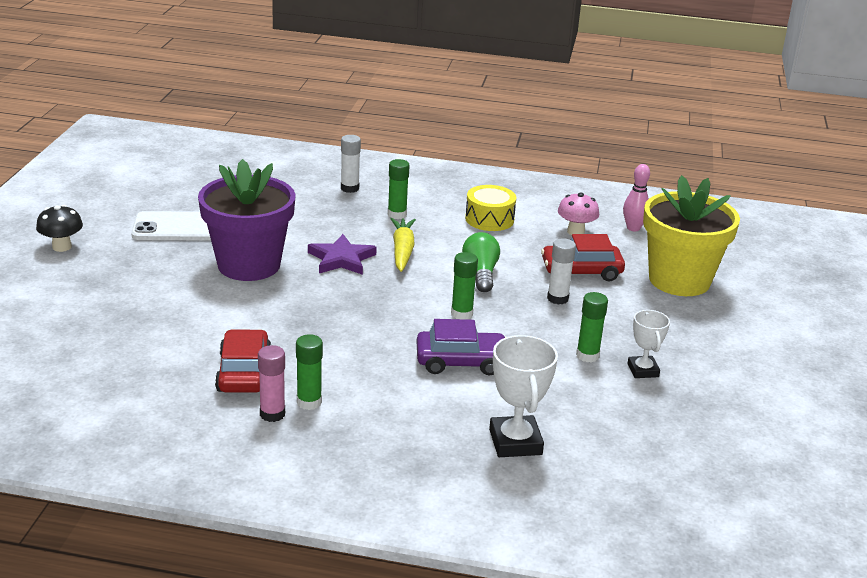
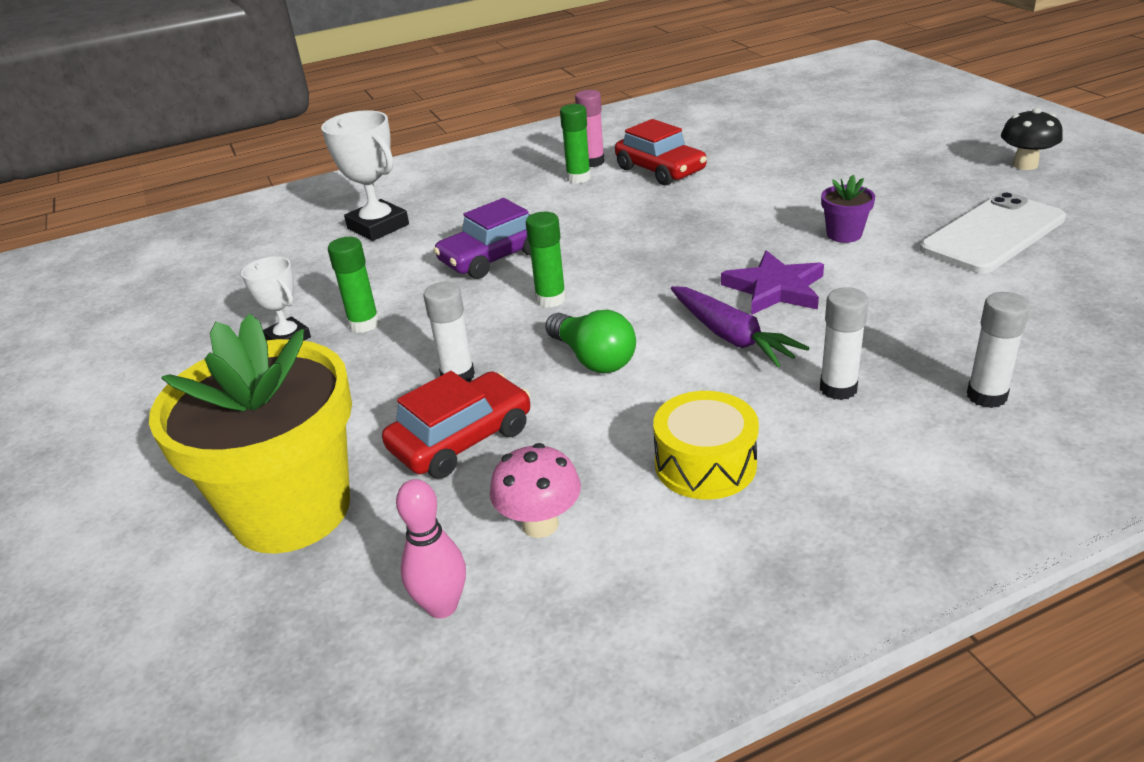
camera: 150 degrees right, 5 degrees up
purple flower pot [198,159,296,281] -> purple flower pot [821,175,875,243], size x0.40
green glue stick [388,159,410,219] -> white glue stick [820,287,869,400]
yellow carrot [390,218,416,272] -> purple carrot [671,286,810,367]

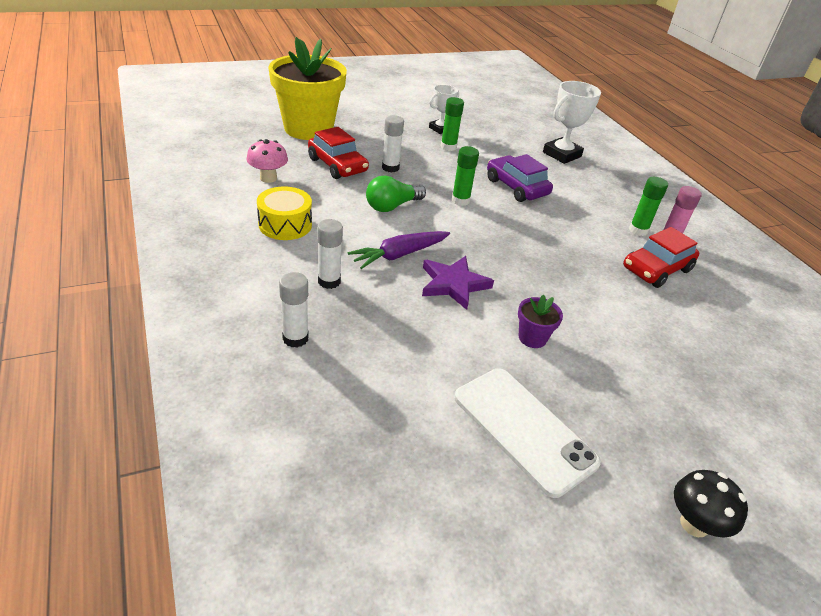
camera: 85 degrees right, 5 degrees up
pink bowling pin [396,479,466,618] -> none

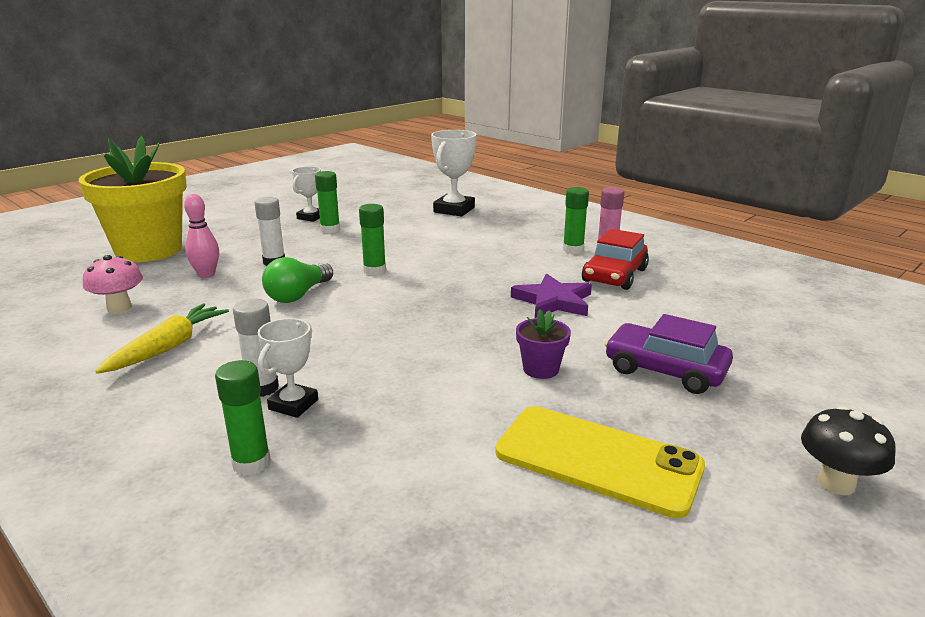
camera: 20 degrees left, 15 degrees down
yellow drum [257,186,312,240] -> yellow carrot [95,303,229,374]
white glue stick [279,272,309,348] -> green glue stick [215,360,271,476]
red car [308,127,369,179] -> pink bowling pin [184,194,219,278]
purple carrot [348,231,450,269] -> none
purple star [422,256,494,310] -> purple star moved to [511,274,592,318]
white phone [454,369,601,498] -> yellow phone [495,406,705,518]
purple car [487,154,553,202] -> purple car moved to [605,314,733,394]
none -> white trophy [258,318,318,418]

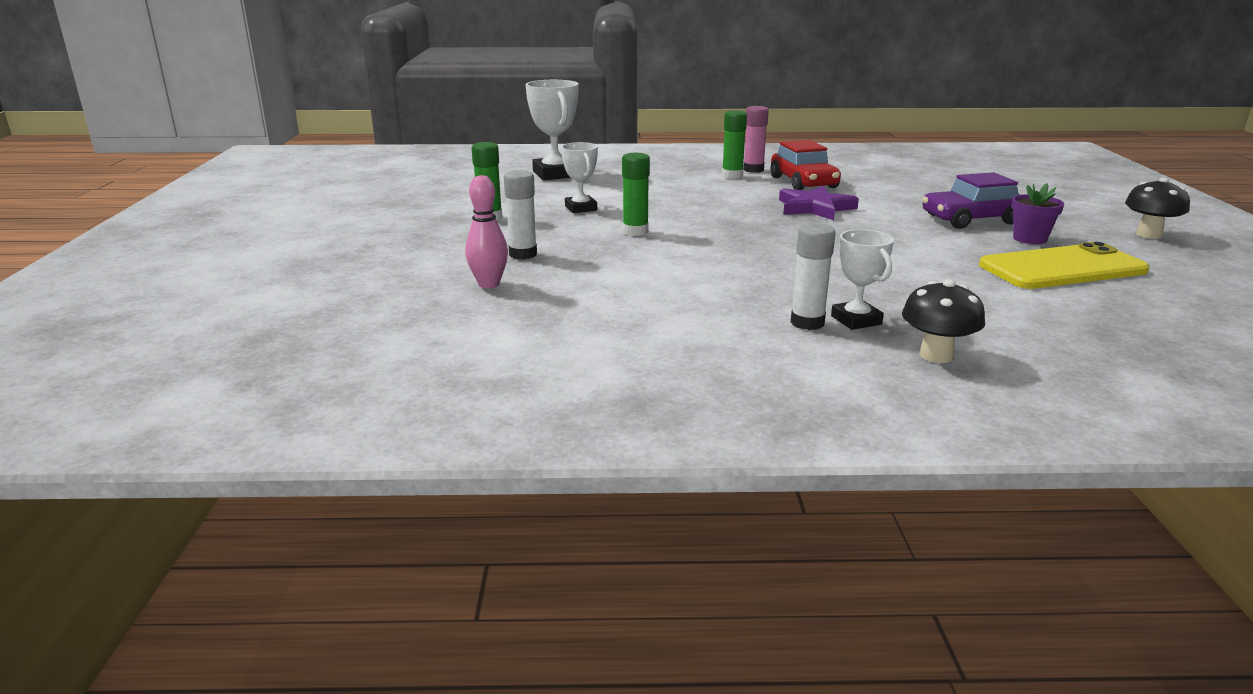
camera: 45 degrees left, 0 degrees up
yellow flower pot [79,136,187,262] -> none
pink mushroom [83,255,143,313] -> none
yellow carrot [95,303,229,374] -> none
green glue stick [215,360,271,476] -> black mushroom [902,279,985,363]
green light bulb [262,257,333,303] -> none
white trophy [292,166,321,222] -> white trophy moved to [561,142,598,213]
purple flower pot [516,309,571,379] -> purple flower pot moved to [1011,183,1064,244]

